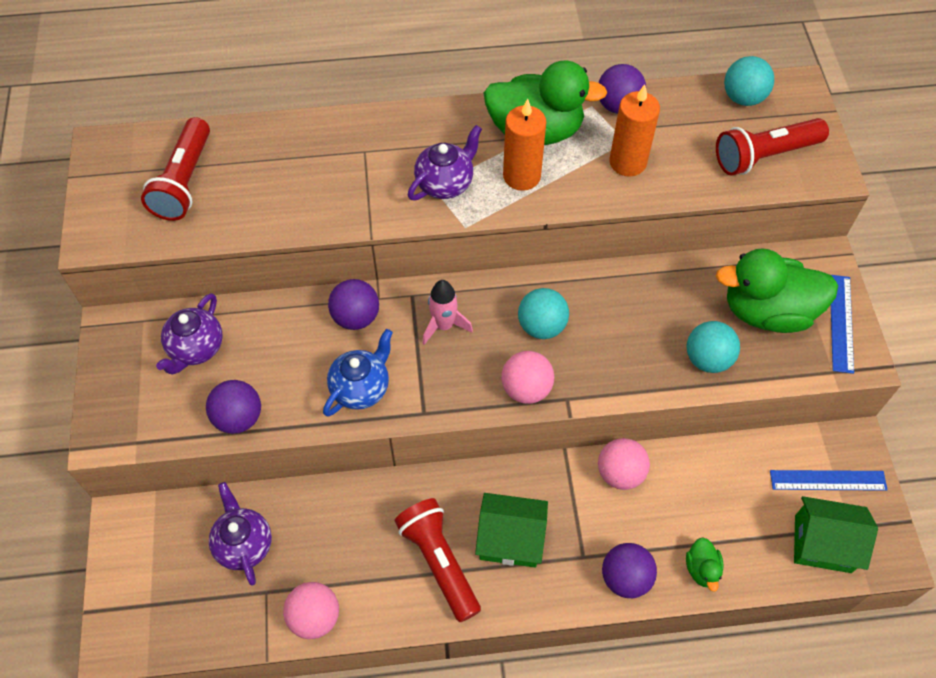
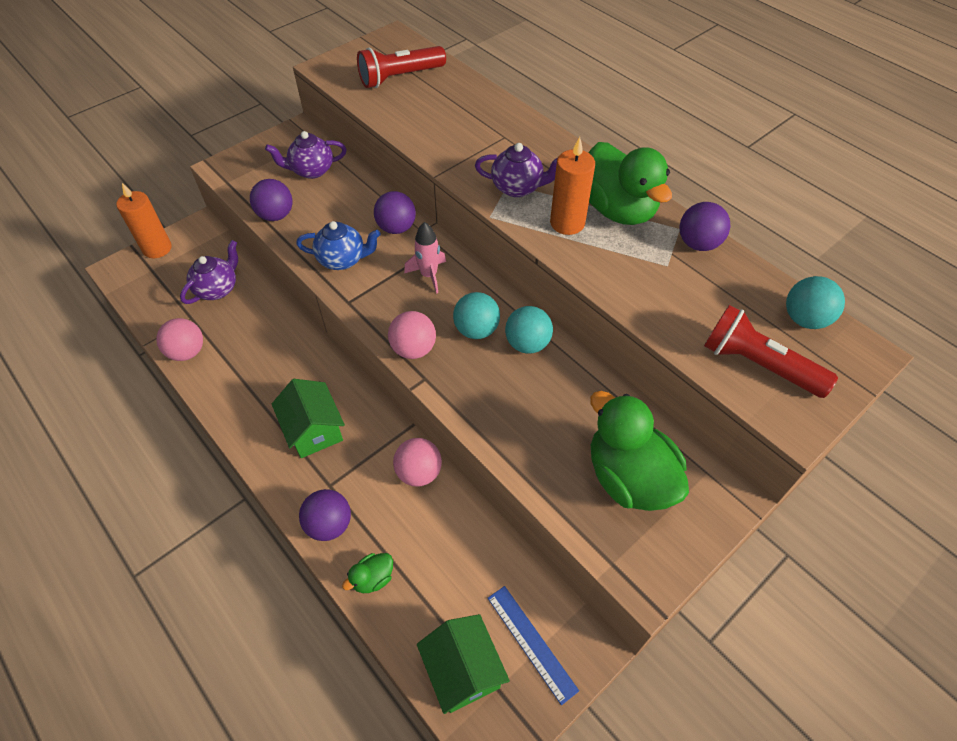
camera: 55 degrees right, 5 degrees down
red flashlight [395,498,481,622] -> none
orange candle [610,84,660,177] -> orange candle moved to [116,183,172,258]
turquoise ball [687,321,740,373] -> turquoise ball moved to [505,306,553,354]
blue ruler [831,275,854,374] -> none

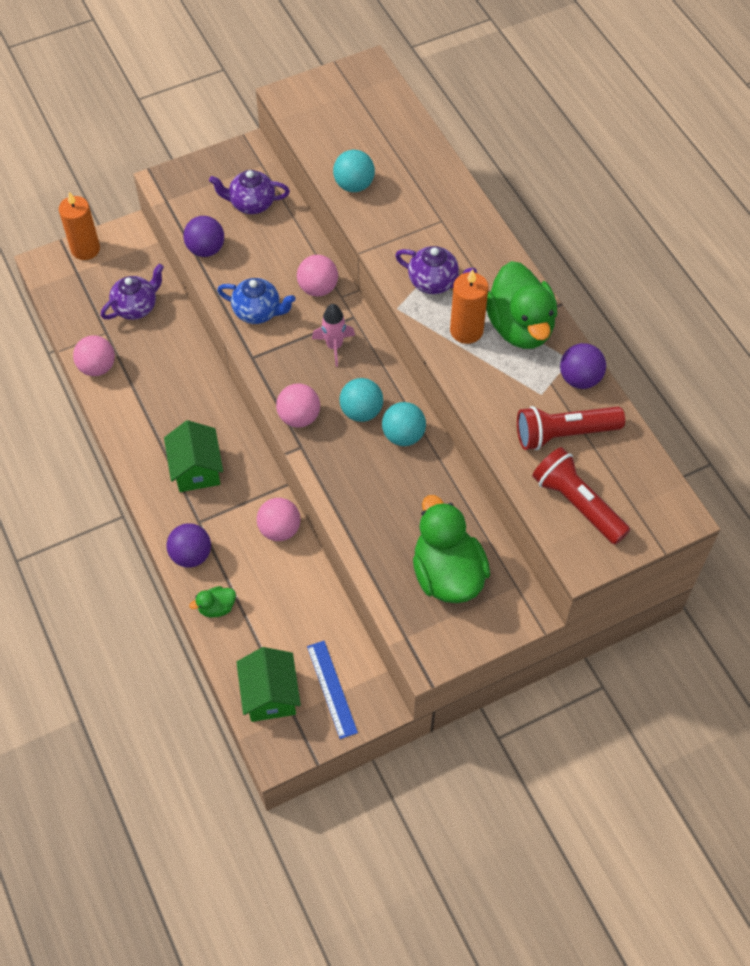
camera: 15 degrees right, 5 degrees up
red flashlight [357,46,446,88] -> red flashlight moved to [517,406,625,450]
purple ball [374,191,416,234] -> pink ball [297,255,338,297]
turquoise ball [786,276,845,329] -> turquoise ball moved to [333,150,375,192]

